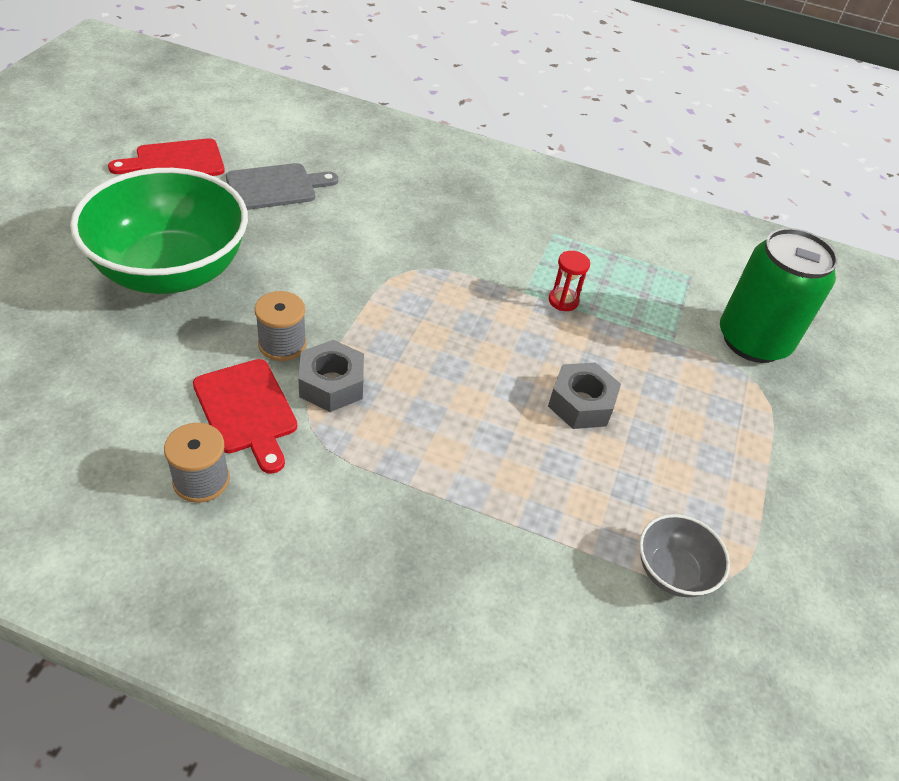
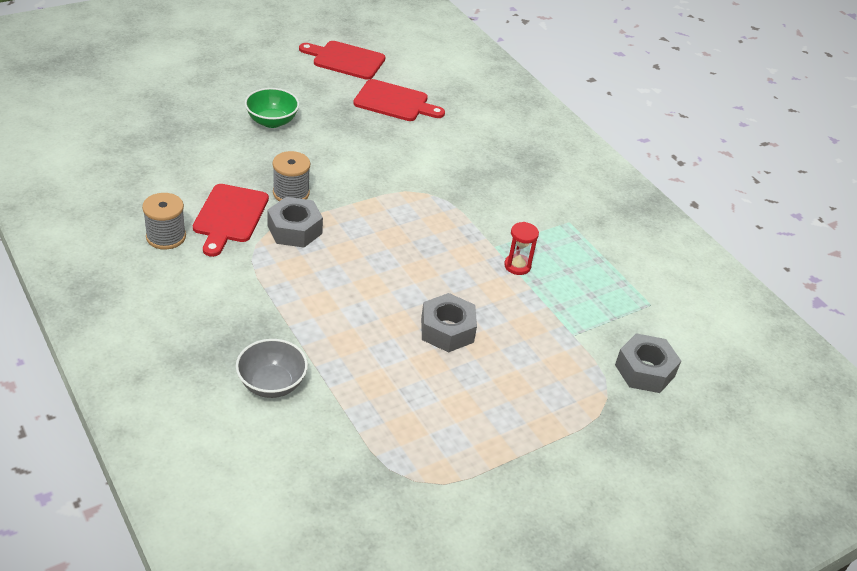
camera: 40 degrees right, 5 degrees down
green bowl [70,168,248,294] -> green bowl [245,88,299,128], size x0.44
grey cutting board [226,163,338,210] -> red cutting board [353,79,445,121]
grey bowl [639,514,730,597] -> grey bowl moved to [236,339,308,398]
green can [720,228,838,363] -> grey nut [615,333,681,393]

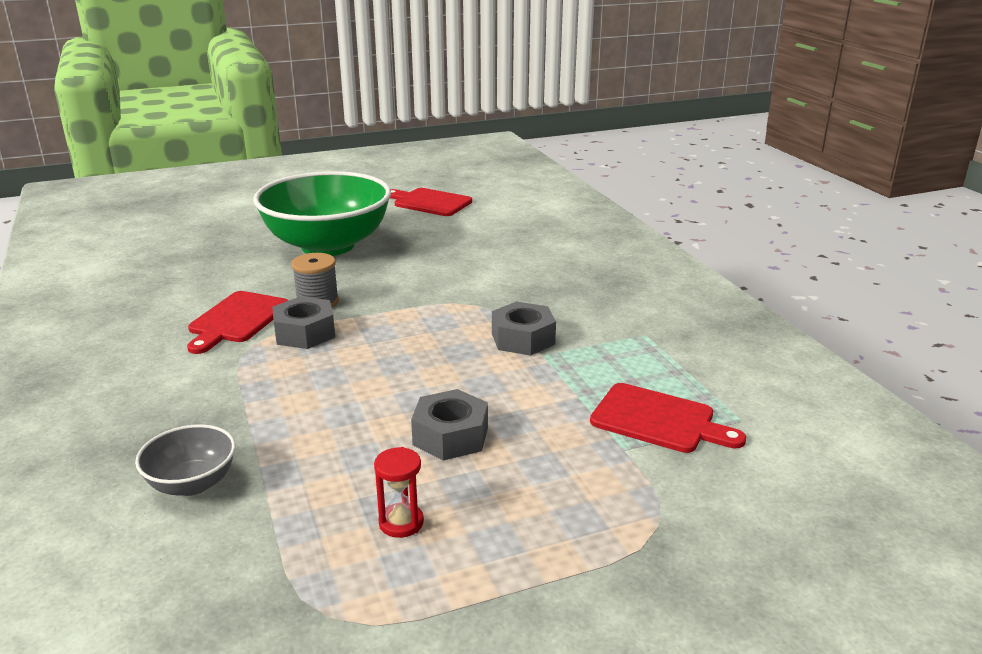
camera: 15 degrees right, 15 degrees down
grey spool [142,193,186,249] -> none
green bowl [245,88,299,128] -> green bowl [253,171,391,256], size x2.26
red cutting board [353,79,445,121] -> red cutting board moved to [590,383,746,453]
red hourglass [504,222,539,275] -> red hourglass moved to [374,447,424,538]
grey nut [615,333,681,393] -> grey nut moved to [492,301,556,356]

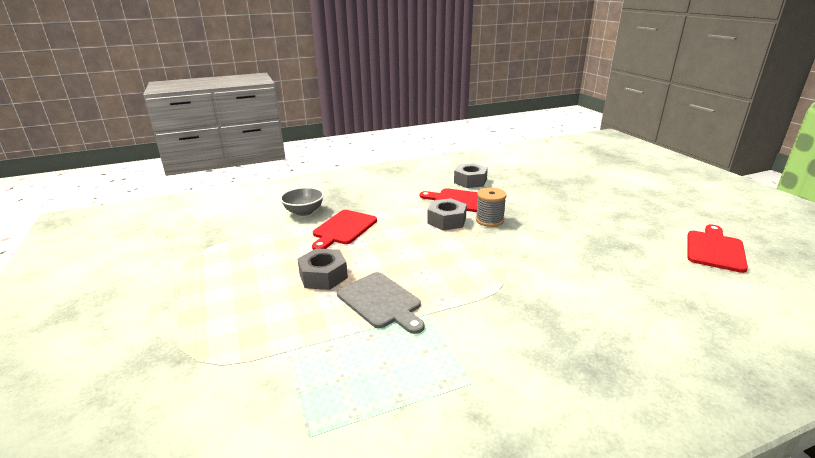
camera: 90 degrees right, 0 degrees up
green bowl [253,171,391,256] -> none
red hourglass [374,447,424,538] -> none
grey nut [492,301,556,356] -> grey nut moved to [454,163,488,188]
red cutting board [590,383,746,453] -> red cutting board moved to [312,210,377,250]
none -> grey cutting board [337,272,425,334]

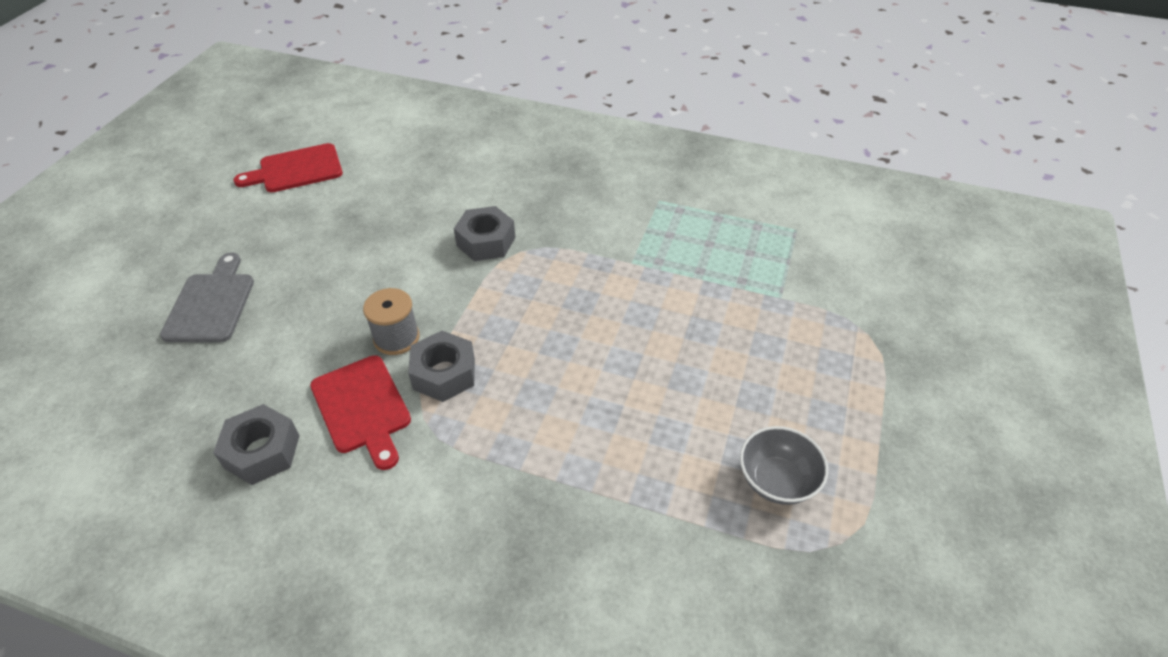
camera: 140 degrees left, 20 degrees up
grey bowl [280,187,324,216] -> grey bowl moved to [740,426,828,505]
grey nut [297,248,348,290] -> grey nut moved to [454,206,515,261]
red cutting board [312,210,377,250] -> none
grey cutting board [337,272,425,334] -> grey cutting board moved to [160,252,254,342]

